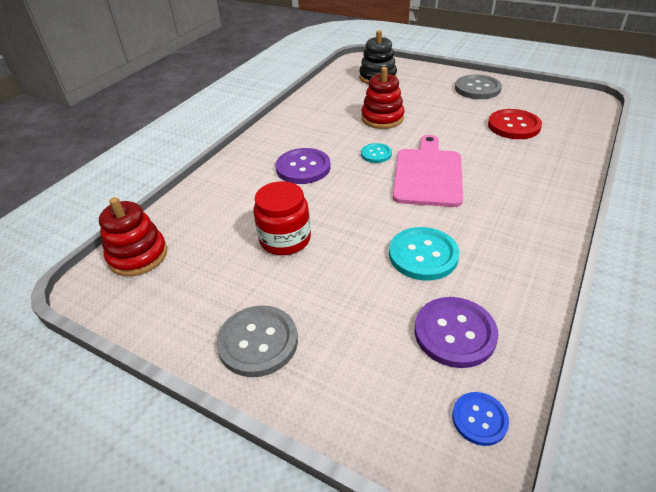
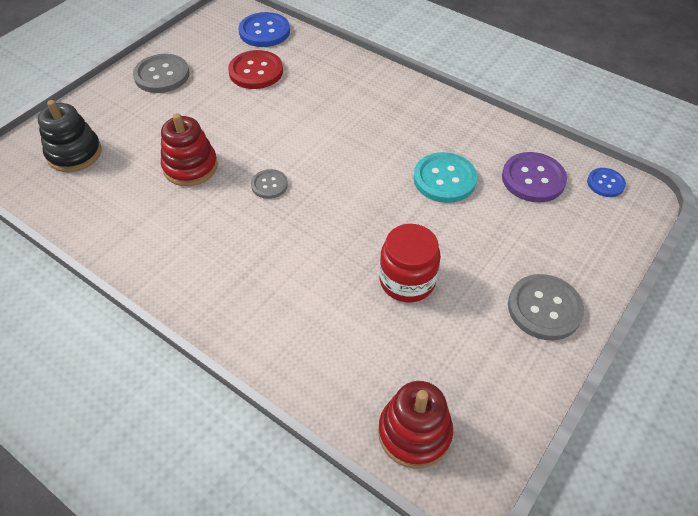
camera: 85 degrees left, 10 degrees up
purple button [276,148,330,184] -> none
turquoise button [361,143,392,163] -> grey button [251,169,288,199]
pink cutting board [393,135,463,207] -> none
none -> blue button [239,12,290,47]

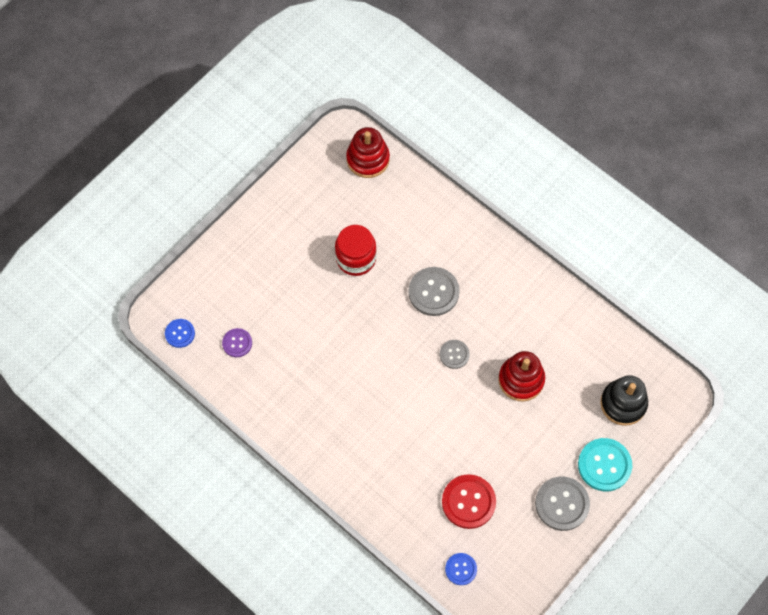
camera: 175 degrees left, 15 degrees up
blue button [239,12,290,47] -> blue button [445,553,477,585], size x0.58
turquoise button [413,152,477,203] -> turquoise button moved to [578,438,632,491]
purple button [502,152,567,202] -> purple button [222,328,252,357], size x0.58
grey button [508,274,584,340] -> grey button moved to [408,267,460,316]

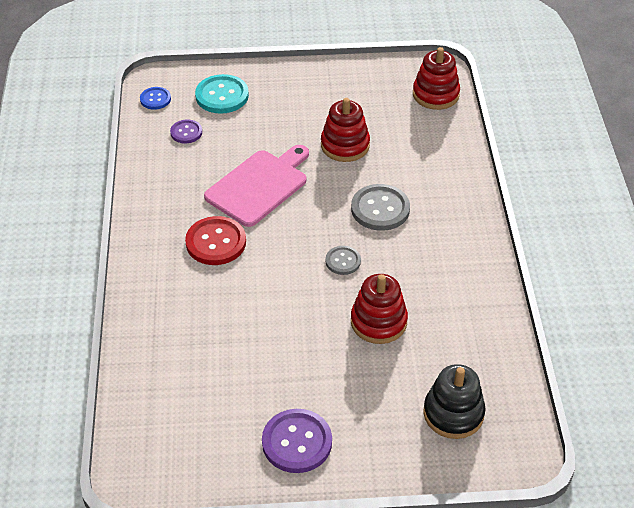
camera: 45 degrees right, 20 degrees down
red jar [335,225,376,276] -> red stacking toy [321,98,370,162]
red button [442,474,496,529] -> red button moved to [185,216,246,265]
blue button [445,553,477,585] -> none
grey button [535,476,590,531] -> purple button [262,409,332,473]
turquoise button [578,438,632,491] -> turquoise button moved to [195,74,249,114]
none -> pink cutting board [204,145,309,227]

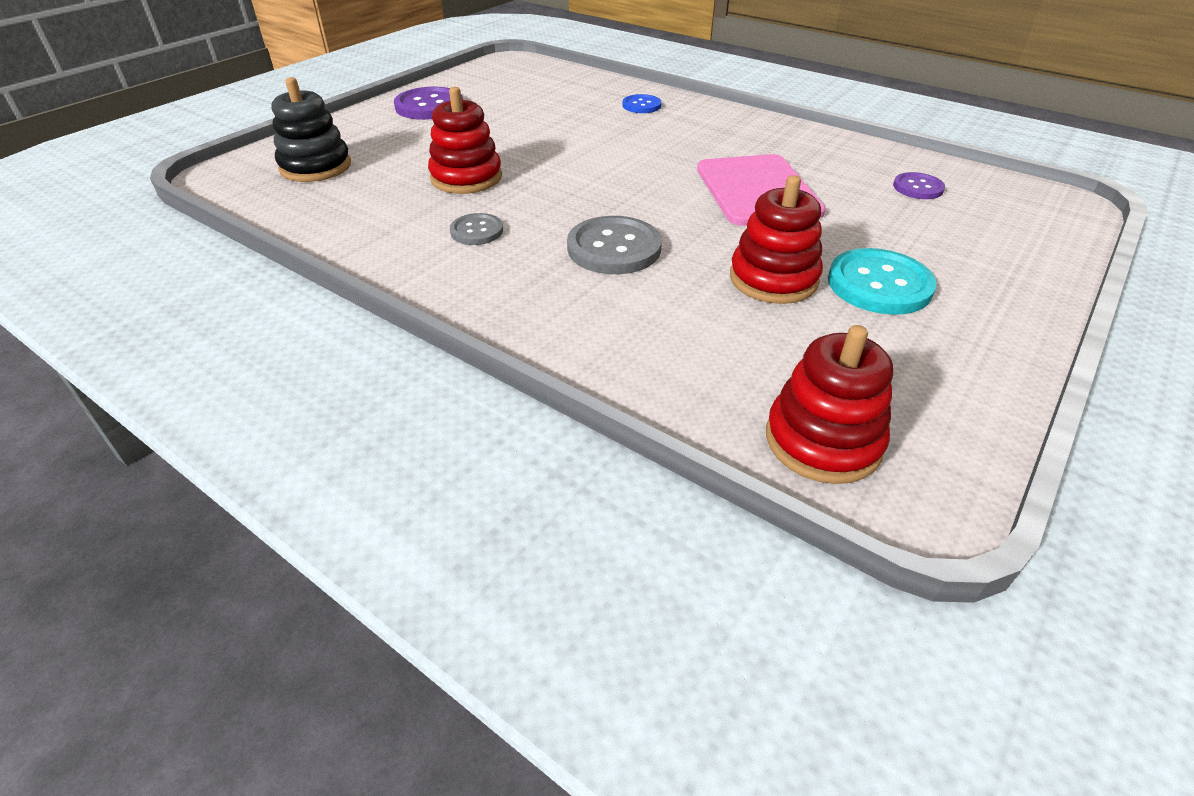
camera: 130 degrees right, 5 degrees down
blue button [140,87,171,110] -> blue button moved to [622,94,661,113]
red button [185,216,246,265] -> none
turquoise button [195,74,249,114] -> turquoise button moved to [828,248,936,315]
grey button [326,246,361,275] -> grey button moved to [450,213,503,245]

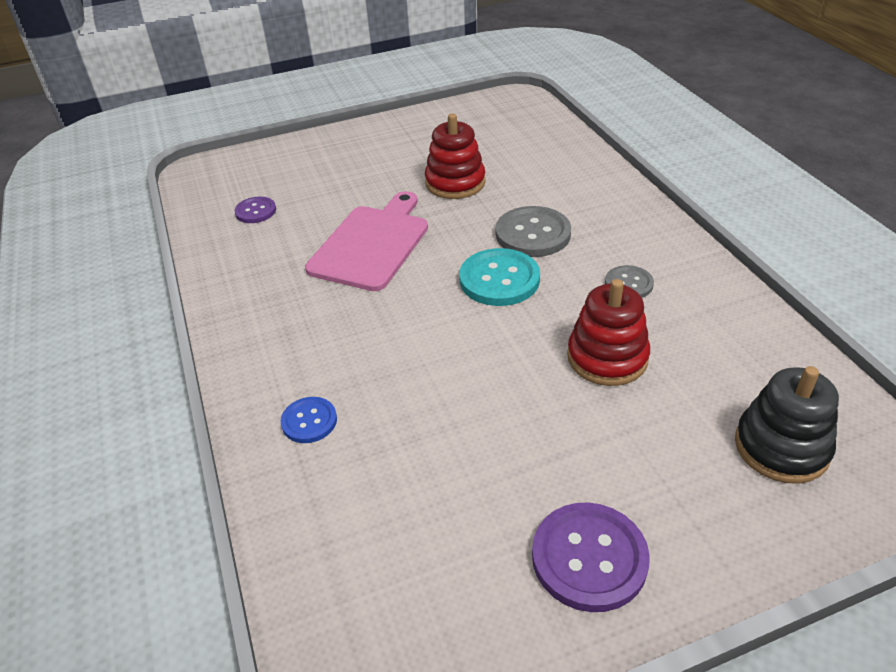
camera: 145 degrees left, 0 degrees up
red stacking toy [766,325,893,484] -> none
turquoise button [828,248,936,315] -> turquoise button moved to [459,248,540,306]

